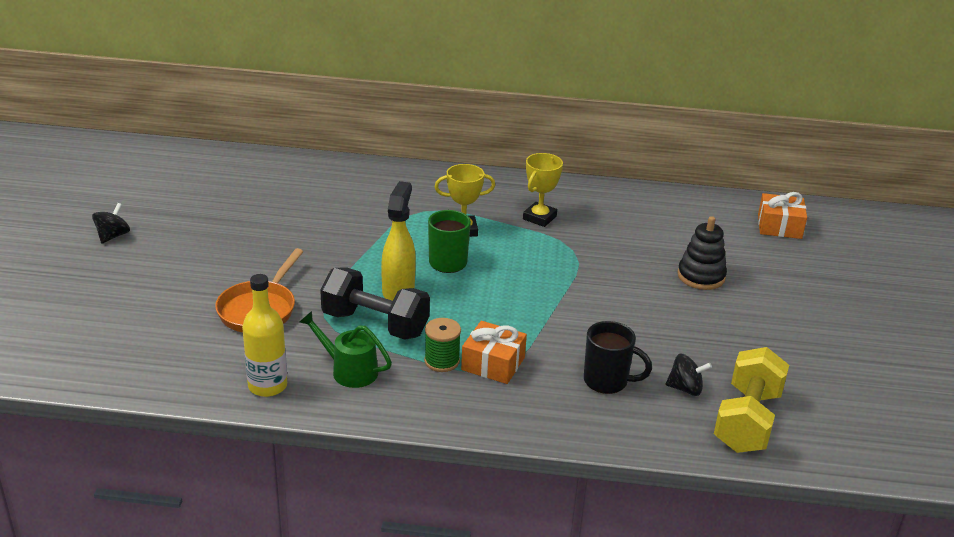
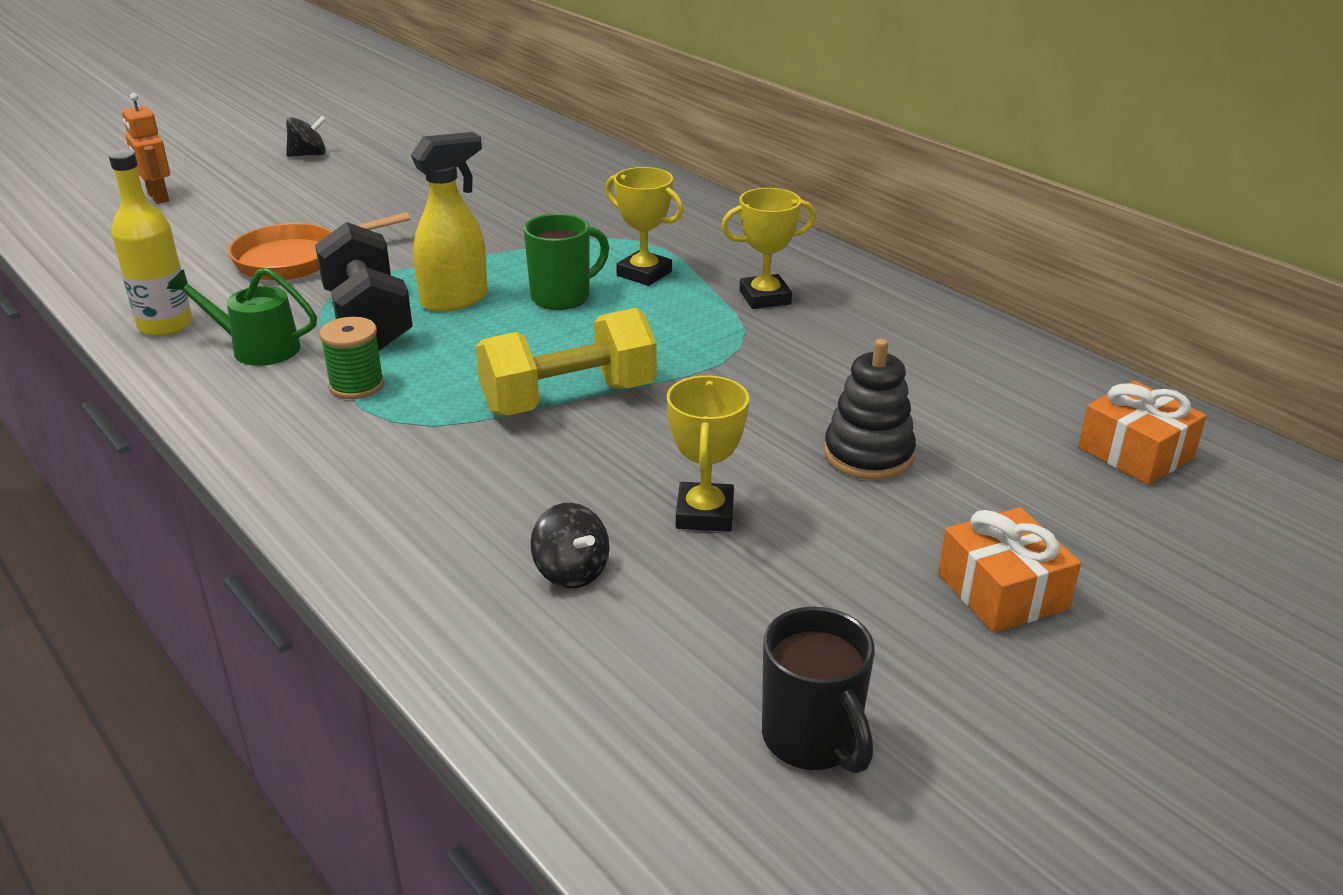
camera: 45 degrees right, 0 degrees up
green watering can [299,311,392,388] -> green watering can turned 60 degrees counterclockwise [167,268,317,366]
orange gift [461,321,527,384] -> orange gift moved to [938,507,1081,633]
black mug [584,321,652,394] -> black mug moved to [762,607,875,774]
yellow dumbbell [714,347,789,453] -> yellow dumbbell moved to [476,308,657,415]
none -> orange robot [122,93,170,204]
none -> yellow trophy [667,376,749,532]

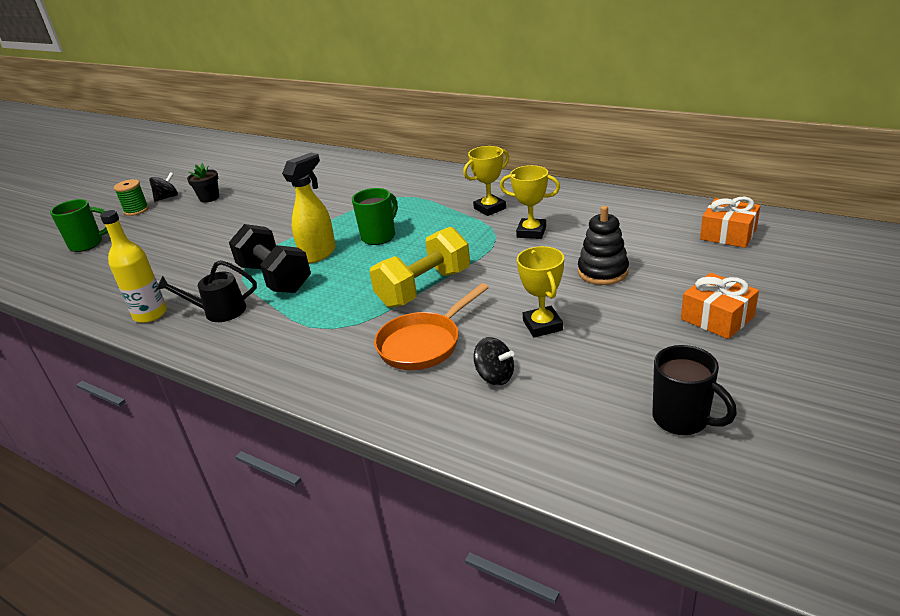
camera: 15 degrees left, 0 degrees up
orange robot [122,93,170,204] -> green mug [50,199,108,252]
green watering can [167,268,317,366] -> black watering can [156,260,257,322]
orange pan [228,212,410,280] -> orange pan moved to [374,283,489,370]
green spool [319,317,384,399] -> green spool moved to [114,179,149,216]
yellow trophy [605,167,683,286] -> yellow trophy moved to [500,165,560,239]
none -> black flower pot [187,163,219,203]

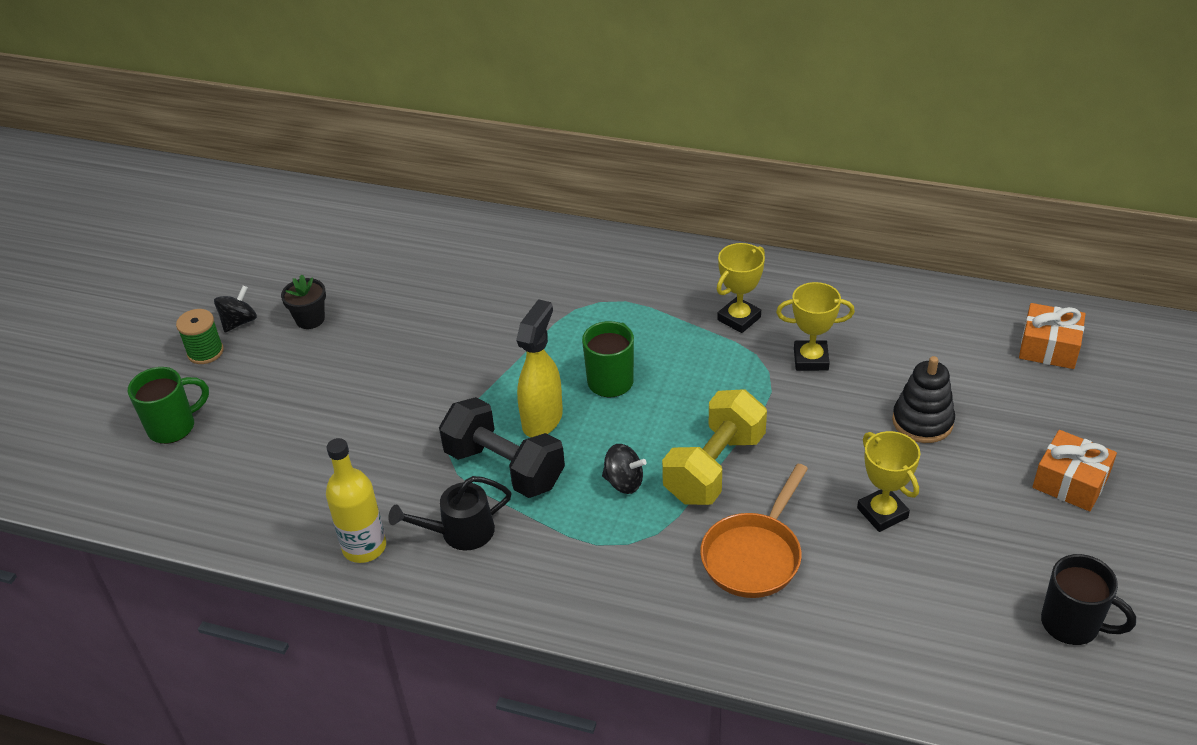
camera: 15 degrees left, 10 degrees up
black spinning top [473,337,514,385] -> black spinning top moved to [602,444,647,494]

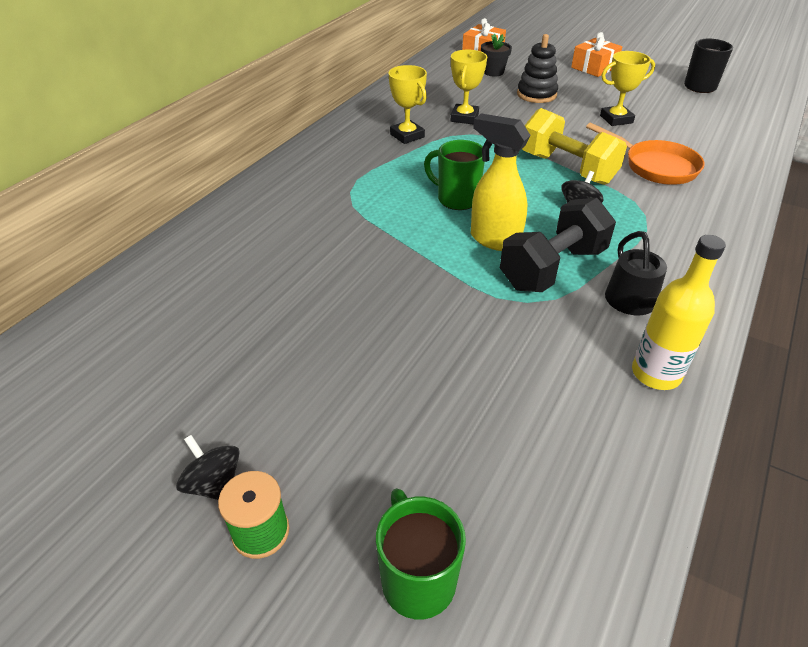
camera: 80 degrees left, 0 degrees up
black flower pot [281,275,326,329] -> black flower pot moved to [481,34,512,77]

